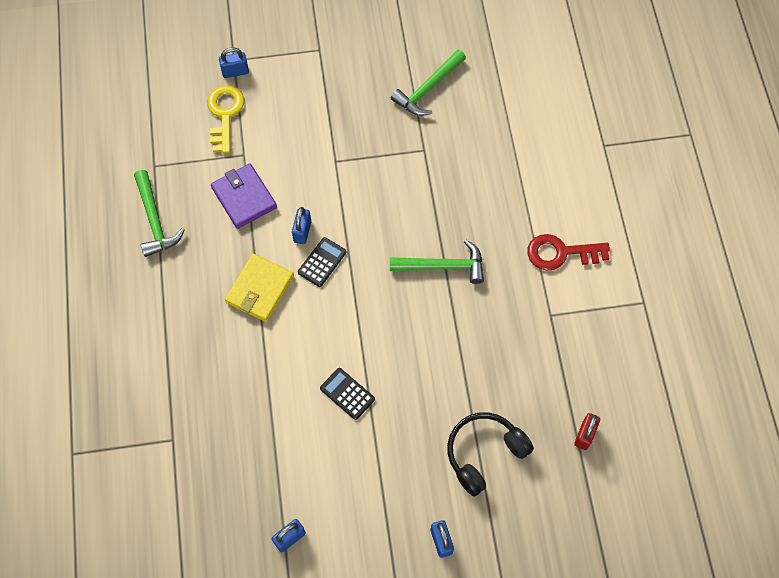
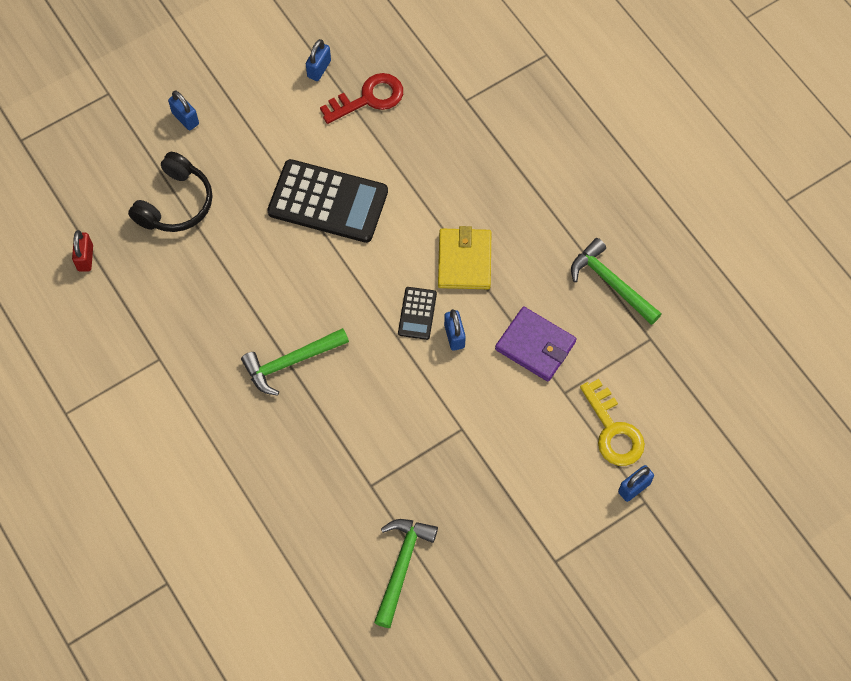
camera: 155 degrees right, 0 degrees up
black calculator [320,368,375,420] -> black calculator [267,159,388,243], size x2.11
red key [527,234,610,270] -> red key moved to [320,73,403,124]

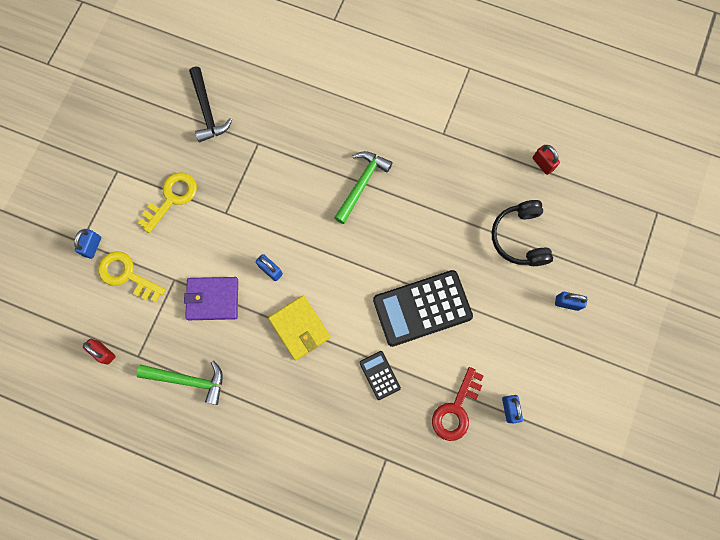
camera: 145 degrees right, 10 degrees up
green hammer [374,519,438,628] -> black hammer [189,66,232,142]
black calculator [398,287,437,340] -> black calculator moved to [359,351,401,400]
none -> red padlock [83,339,116,365]
none -> yellow key [138,172,197,233]

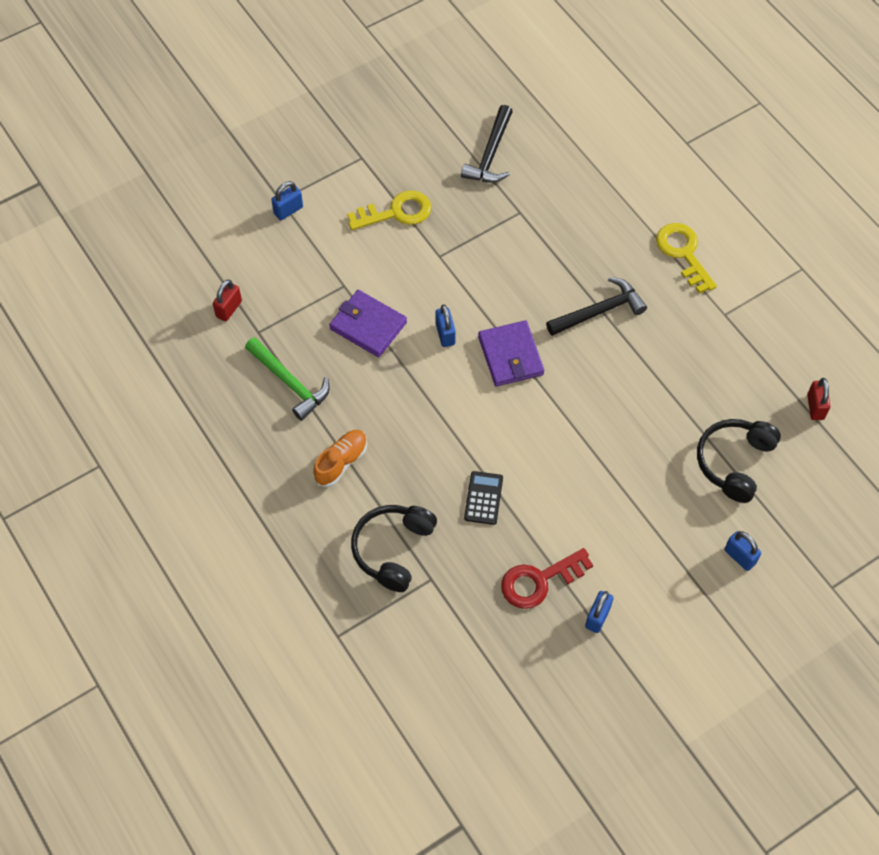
camera: 35 degrees right, 15 degrees down
red padlock [83,339,116,365] -> red padlock turned 45 degrees clockwise [213,280,242,321]
yellow key [98,251,165,302] -> yellow key moved to [656,223,717,294]
yellow wallet [268,295,331,360] -> none
green hammer [334,151,393,224] -> black hammer [546,277,647,336]
black calculator [373,270,473,347] -> none
none -> orange shoe [313,430,367,487]
none -> black headphones [351,505,437,592]
none -> purple wallet [478,320,544,386]

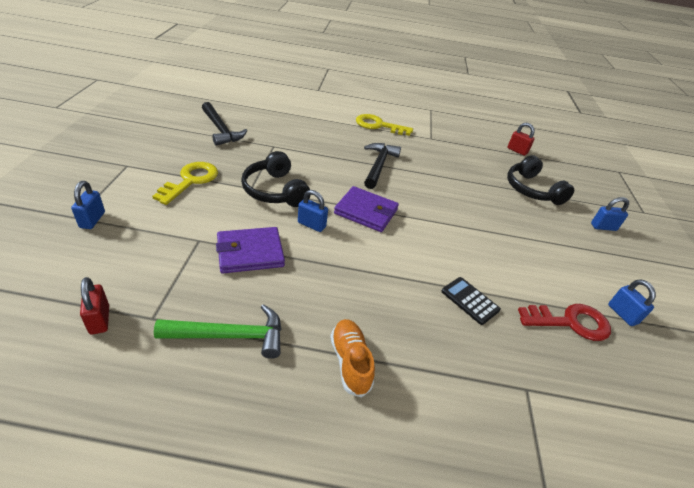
camera: 55 degrees left, 20 degrees down
black headphones [351,505,437,592] -> black headphones moved to [241,151,310,207]
red key [501,548,593,609] -> red key turned 105 degrees counterclockwise [518,304,611,341]

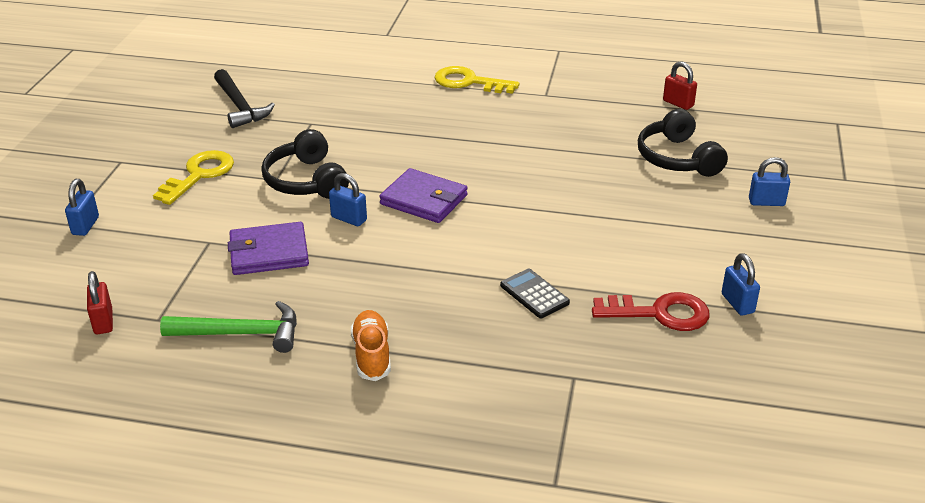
camera: 10 degrees right, 5 degrees down
black hammer [364,143,401,189] -> none

